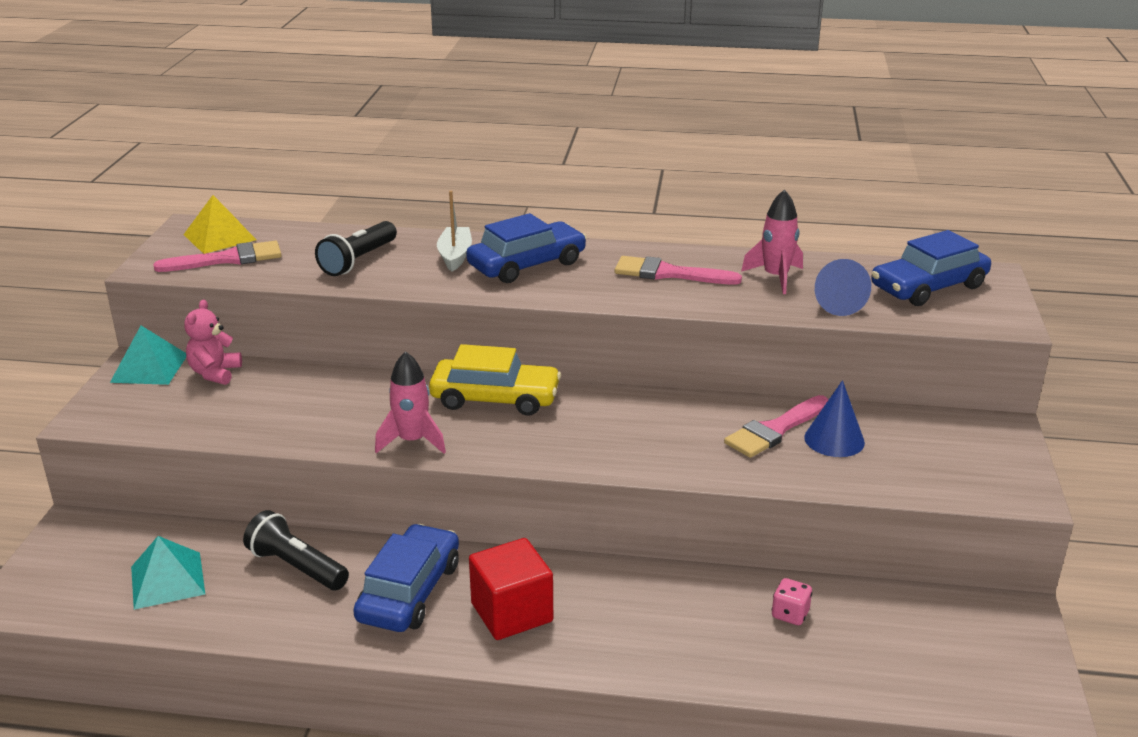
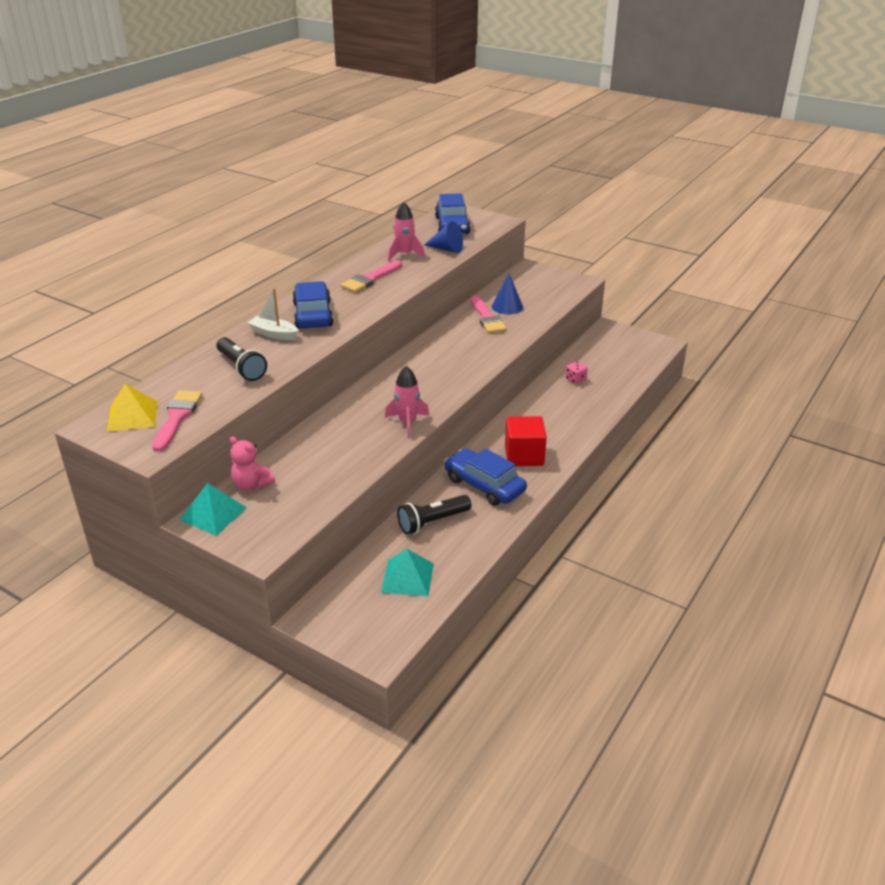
camera: 65 degrees left, 5 degrees up
yellow car [429,344,561,416] -> none

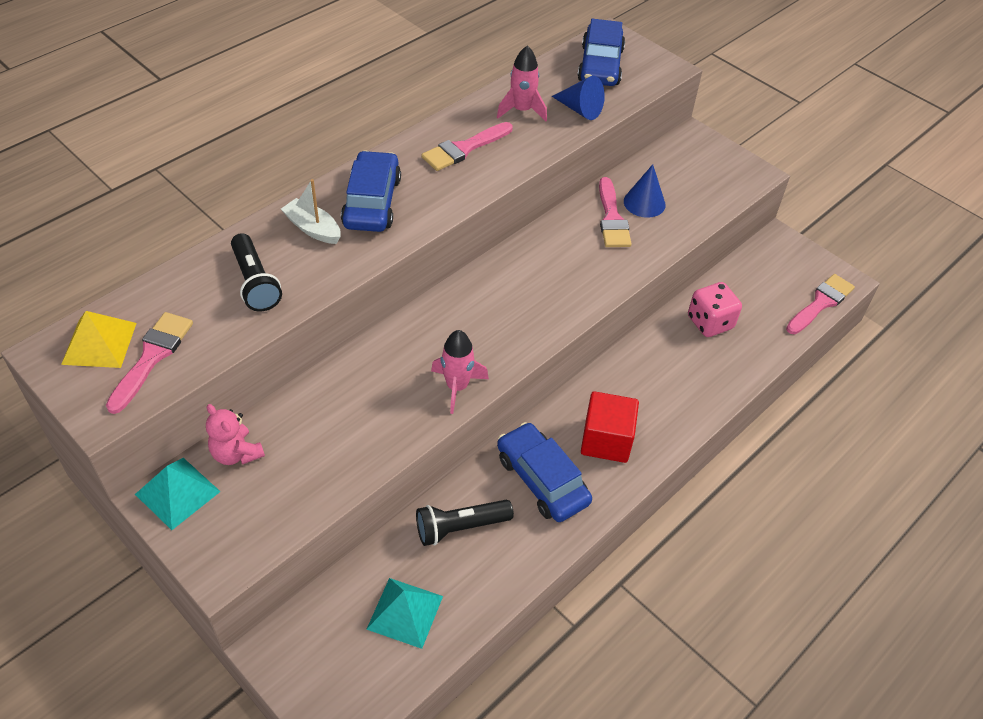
camera: 10 degrees right, 15 degrees up
pink dice [566,361,588,384] -> pink dice [688,282,742,337], size x1.76
none -> pink brush [786,274,855,334]

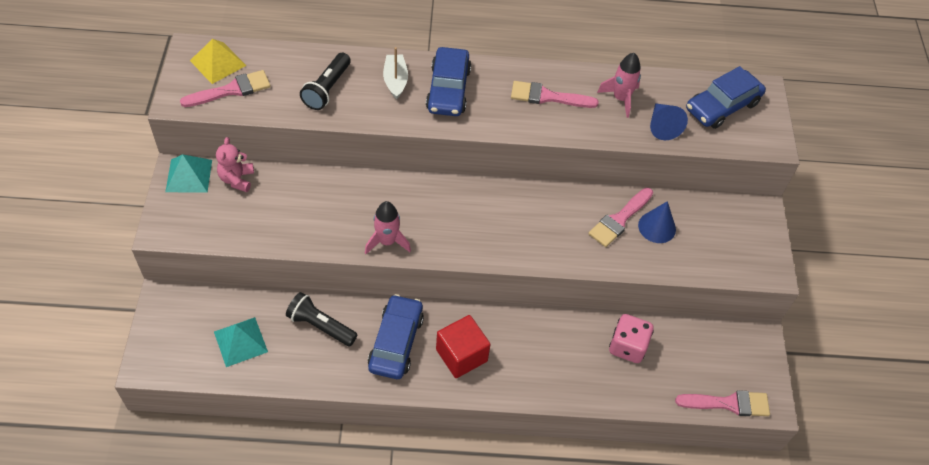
camera: 45 degrees right, 5 degrees up
blue car [341,151,401,232] -> blue car turned 135 degrees clockwise [426,47,471,116]

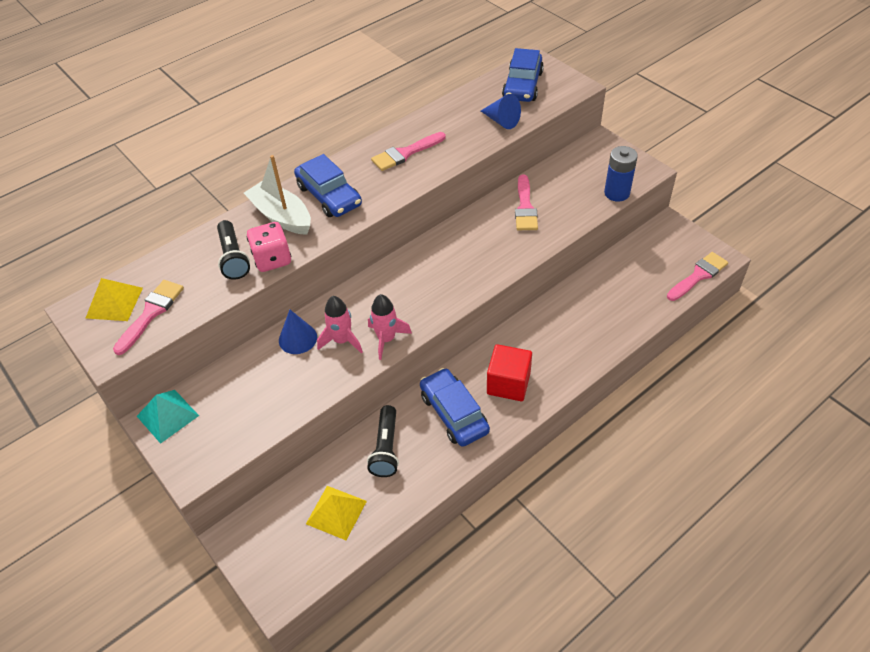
camera: 35 degrees left, 5 degrees down
turquoise pyramid [214,317,268,367] -> yellow pyramid [306,486,367,540]
pink teddy bear [216,137,254,192] -> none
black flashlight [286,292,358,346] -> black flashlight turned 75 degrees counterclockwise [367,405,399,477]
white boat [383,47,408,100] -> white boat [244,155,311,235], size x1.55
pink rocket [597,53,641,118] -> pink rocket moved to [317,296,363,353]
pink dice [609,314,654,363] -> pink dice moved to [247,222,291,272]
blue cone [638,201,676,243] -> blue cone moved to [279,310,317,354]
none -> blue battery [604,146,638,202]

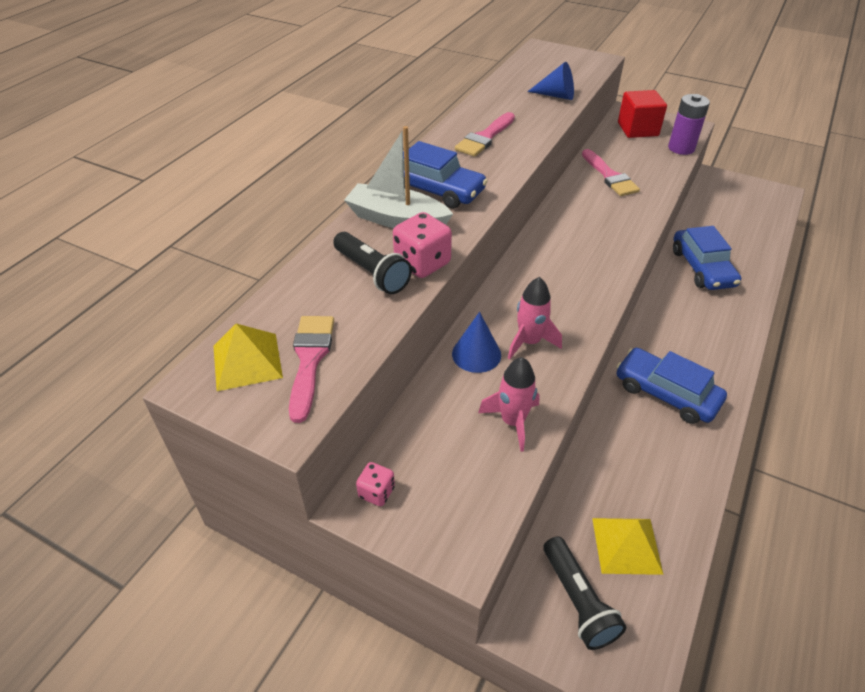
camera: 25 degrees left, 5 degrees down
turquoise pyramid [137,390,199,444] -> pink dice [356,462,395,506]
black flashlight [367,405,399,477] -> black flashlight moved to [544,536,626,650]
pink rocket [368,294,412,360] -> pink rocket moved to [478,357,540,452]
red cube [487,344,532,401] -> red cube moved to [618,90,667,138]
blue car [502,48,544,102] -> blue car moved to [673,226,741,290]
blue battery [604,146,638,202] -> purple battery [668,94,710,155]
pink brush [667,252,728,301] -> none

